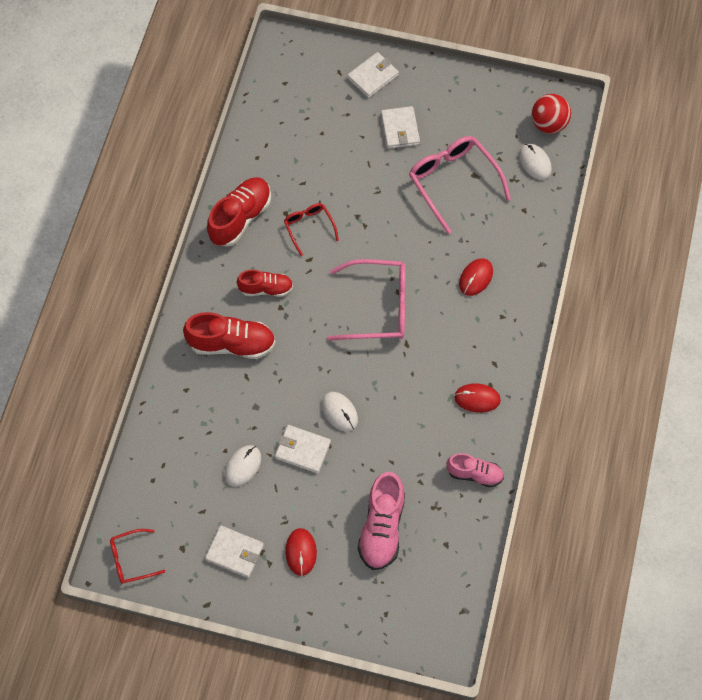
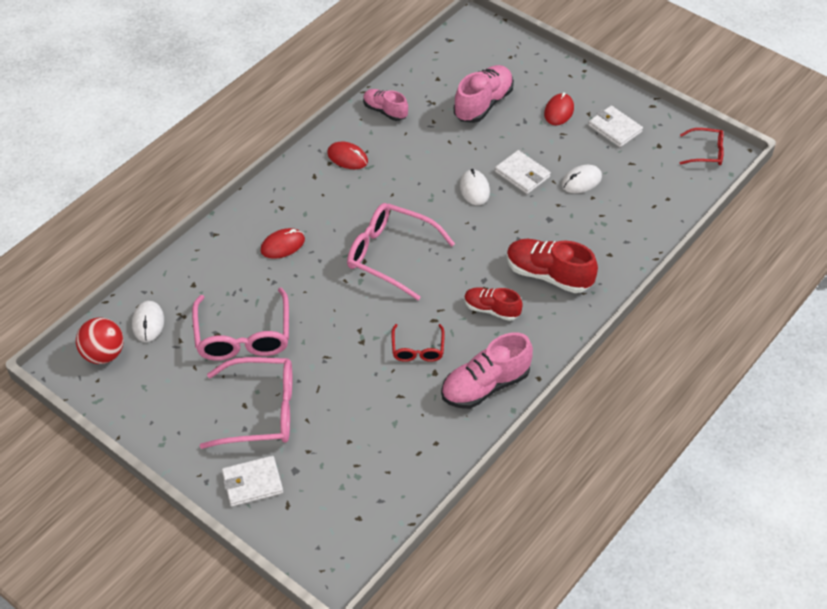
camera: 155 degrees left, 15 degrees down
red shoe [207,177,271,246] -> pink shoe [441,333,533,409]
white wallet [381,106,420,149] -> pink glasses [200,357,292,449]

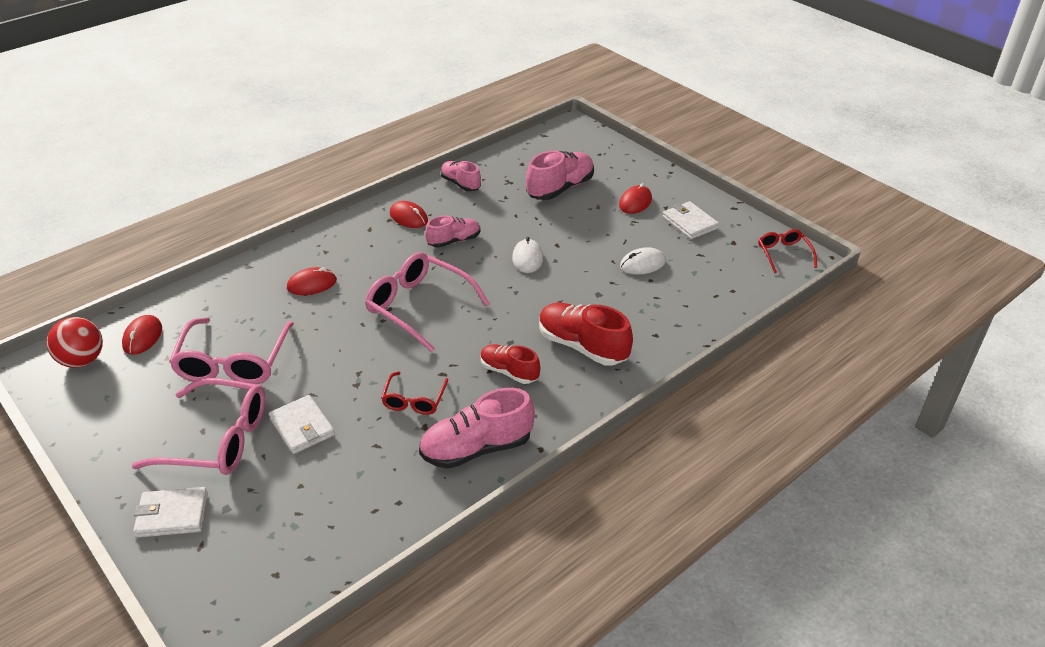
camera: 10 degrees right, 10 degrees down
white mouse [132,301,164,342] -> red mouse [122,315,162,355]
white wallet [495,150,551,194] -> white wallet moved to [269,395,335,454]
red glasses [680,128,724,165] -> red glasses turned 120 degrees counterclockwise [758,229,817,274]
none -> pink shoe [425,216,480,248]

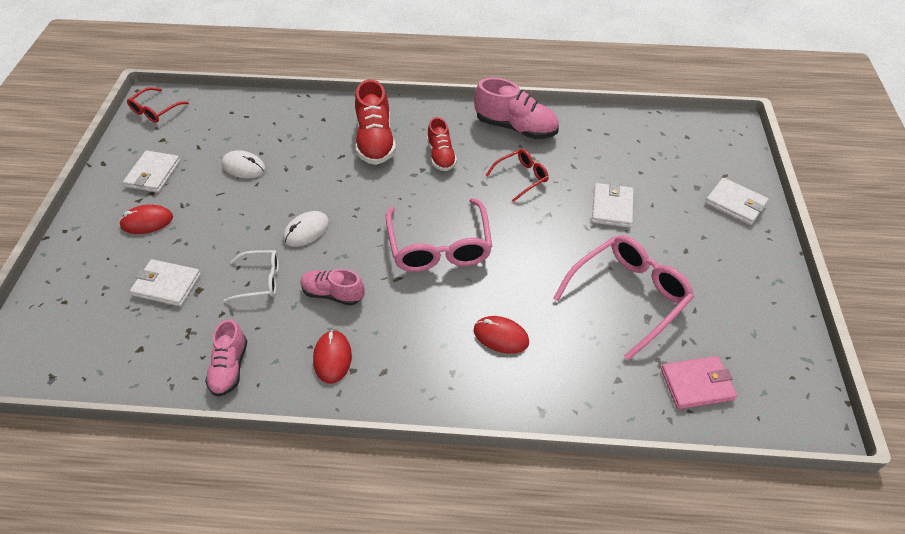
camera: 135 degrees left, 10 degrees up
red ball [46,317,103,368] -> none
red mouse [122,315,162,355] -> pink wallet [661,356,737,409]
pink glasses [132,378,265,475] -> none
pink shoe [526,151,594,200] -> white wallet [130,259,201,306]
none -> white glasses [223,250,279,303]

